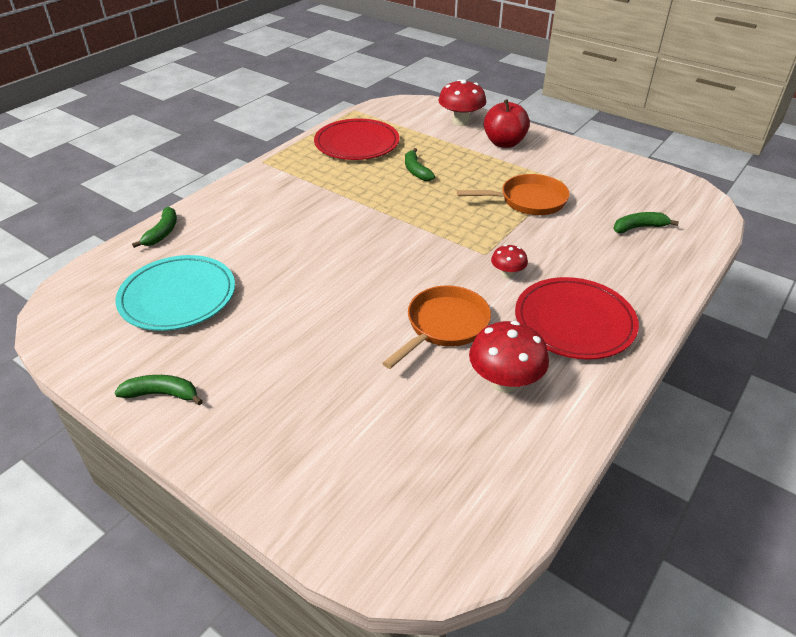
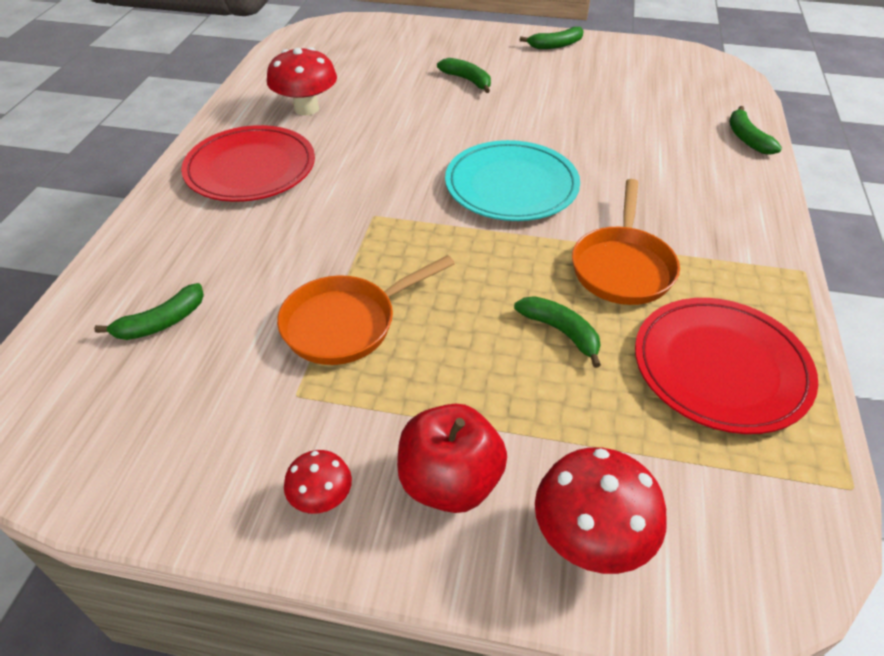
camera: 155 degrees right, 5 degrees up
turquoise plate [115,255,235,331] -> turquoise plate moved to [445,140,580,221]
orange pan [382,285,491,369] -> orange pan moved to [572,179,680,305]
red mushroom [491,245,528,278] -> red mushroom moved to [284,450,352,514]
none -> green banana [437,58,491,93]

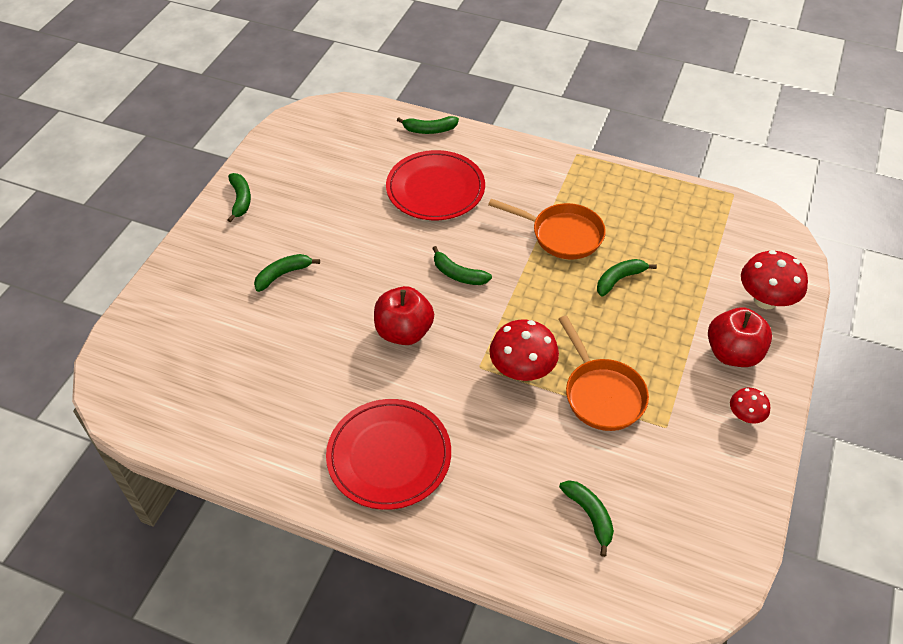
camera: 80 degrees left, 5 degrees up
red mushroom [267,47,337,115] -> red mushroom moved to [489,319,559,381]
turquoise plate [445,140,580,221] -> green banana [432,246,492,285]
red plate [635,298,818,434] -> red plate moved to [386,150,485,220]
none -> red apple [374,286,434,345]

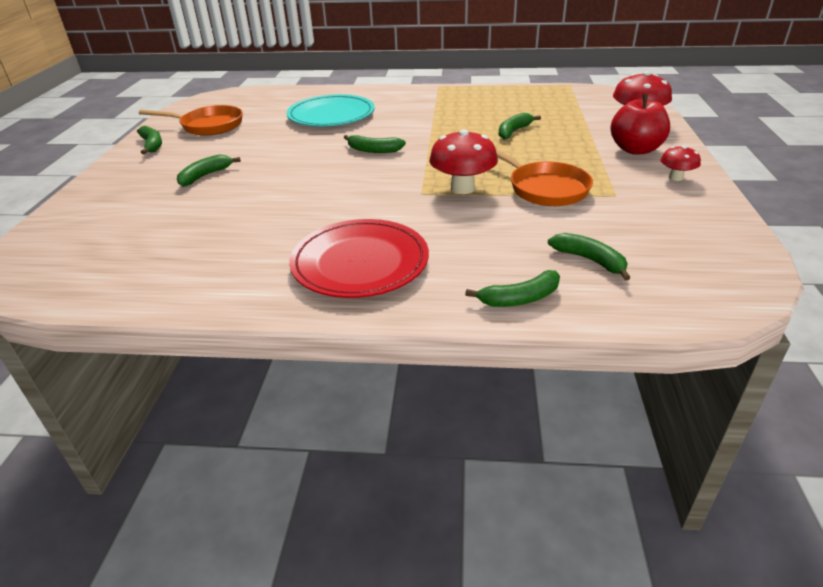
camera: 15 degrees left, 15 degrees down
red apple [374,286,434,345] -> none
red plate [386,150,485,220] -> turquoise plate [287,94,375,127]
green banana [397,116,459,134] -> green banana moved to [465,270,560,307]
orange pan [488,199,606,259] -> orange pan moved to [139,105,243,136]

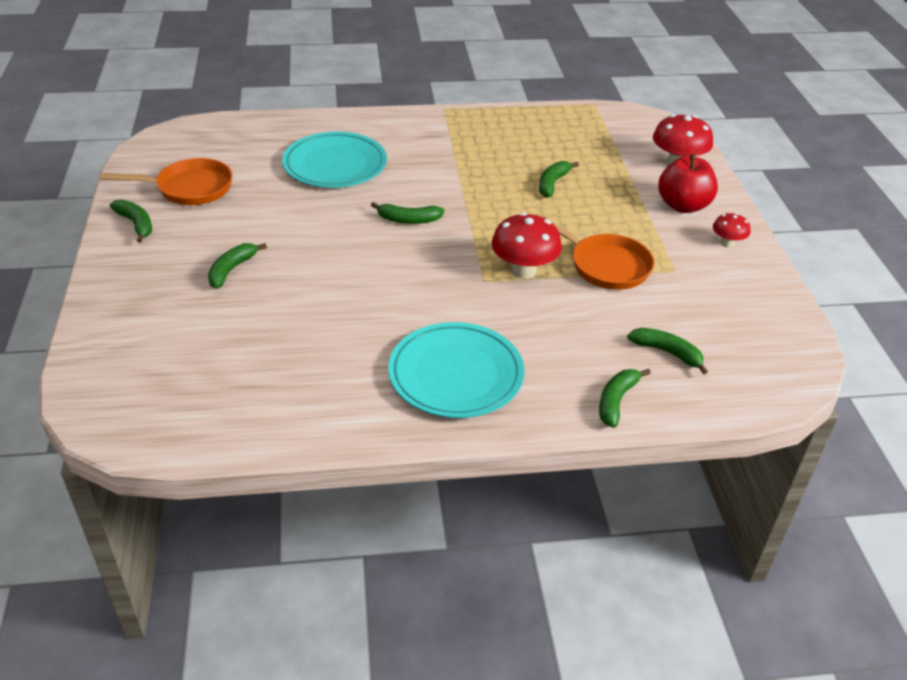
camera: 15 degrees left, 5 degrees up
red plate [289,219,429,298] -> turquoise plate [388,322,524,418]
green banana [465,270,560,307] -> green banana turned 150 degrees clockwise [599,369,651,428]

